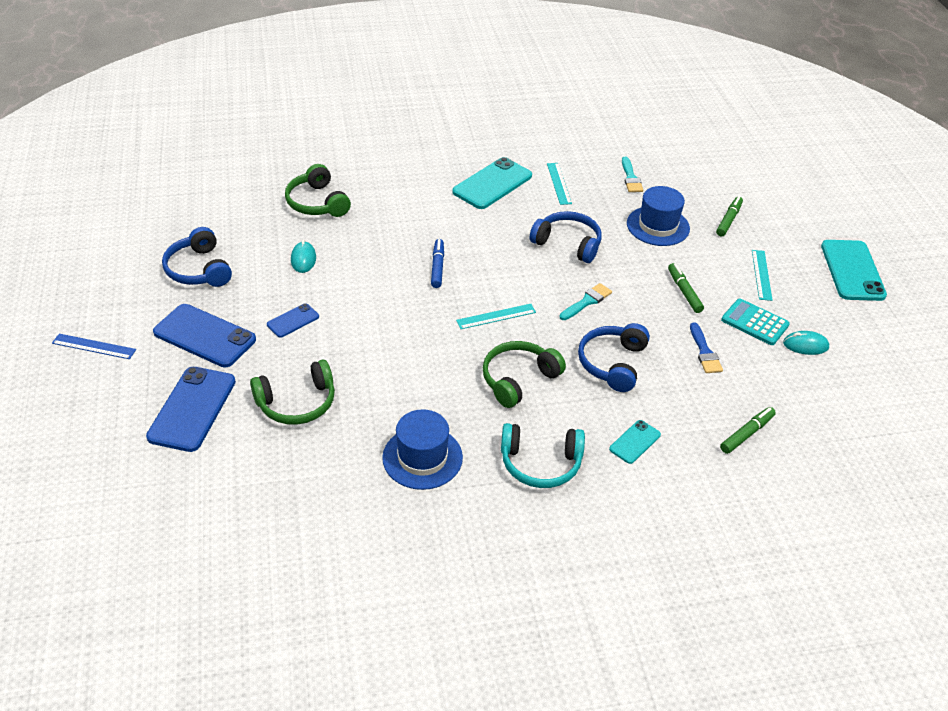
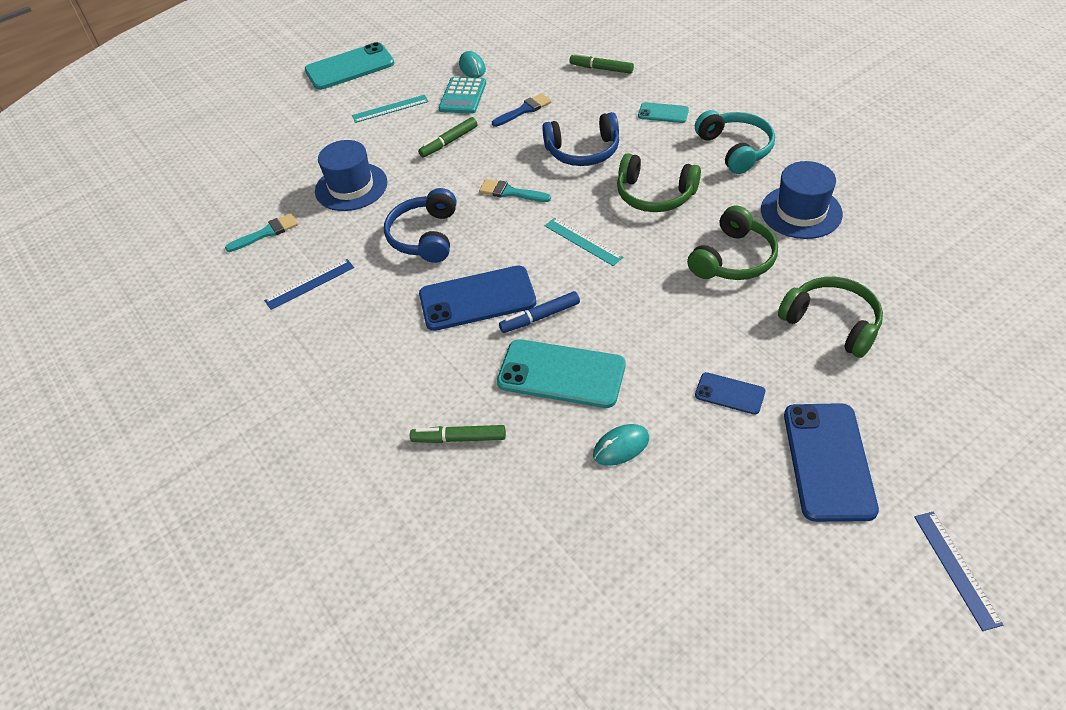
camera: 110 degrees left, 5 degrees up
blue phone [146,367,236,452] -> blue phone moved to [419,266,536,331]
blue headphones [162,227,232,287] -> none
green headphones [285,164,351,217] -> green headphones moved to [687,206,778,280]
turquoise phone [452,157,532,209] -> turquoise phone moved to [497,339,625,408]
turquoise ruler [547,163,572,205] -> blue ruler [264,259,354,310]
green marker [716,196,743,237] -> green marker moved to [410,425,506,443]

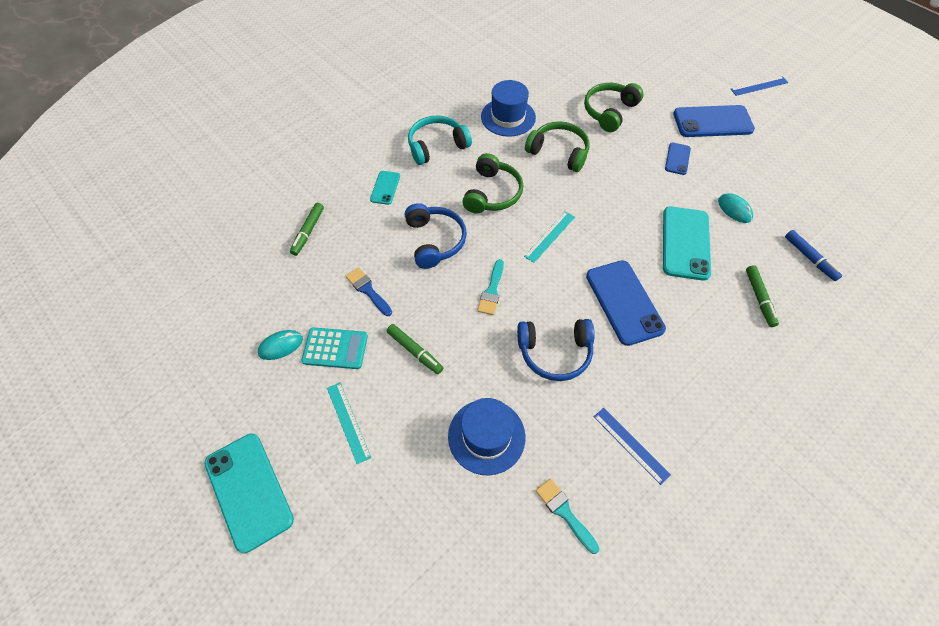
camera: 100 degrees left, 10 degrees up
blue marker [499,291,580,333] -> blue marker moved to [785,230,842,281]

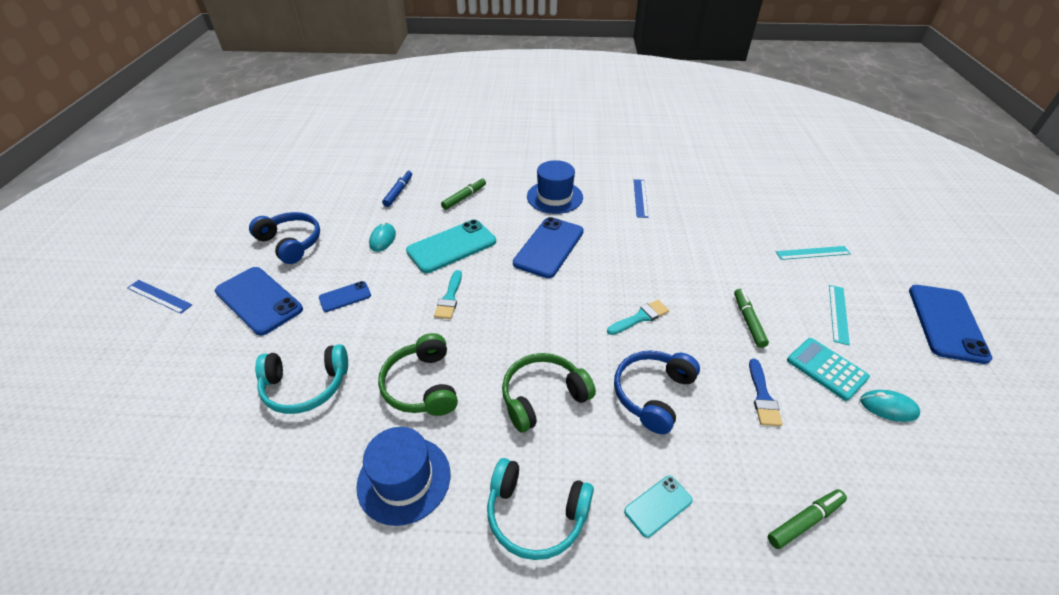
camera: 135 degrees left, 15 degrees down
turquoise phone [204,434,294,553] -> blue phone [909,285,992,364]
blue hat [448,398,525,475] -> blue hat moved to [527,160,583,214]
blue headphones [517,319,595,381] -> blue headphones moved to [249,212,320,264]
turquoise ruler [524,211,575,263] -> turquoise ruler moved to [776,246,851,260]
turquoise brush [536,478,599,554] -> turquoise brush moved to [434,270,462,319]
green headphones [584,83,643,132] -> turquoise headphones [255,344,348,414]

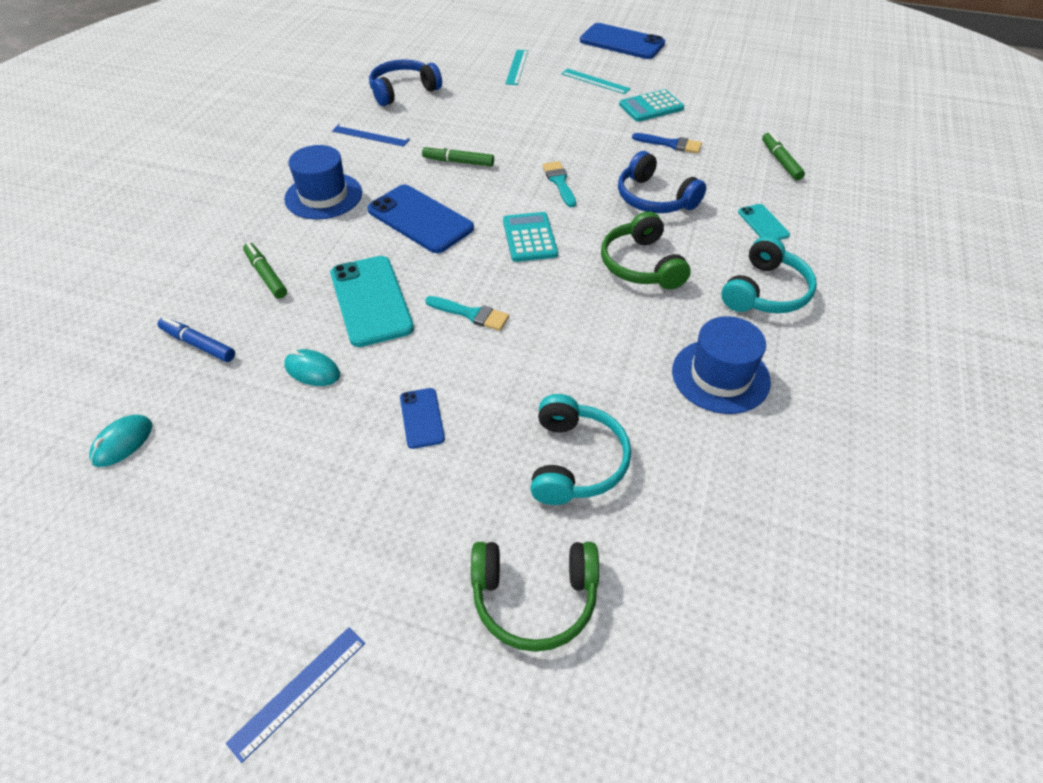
camera: 75 degrees left, 5 degrees up
blue phone [215,267,303,336] -> none
blue headphones [249,212,320,264] -> blue headphones moved to [369,59,442,106]
green headphones [378,333,458,416] -> green headphones moved to [471,542,599,652]
green marker [734,289,769,348] -> green marker moved to [422,145,494,167]
turquoise mouse [860,390,920,422] -> turquoise mouse moved to [89,415,152,467]
none -> turquoise calculator [503,212,558,262]

